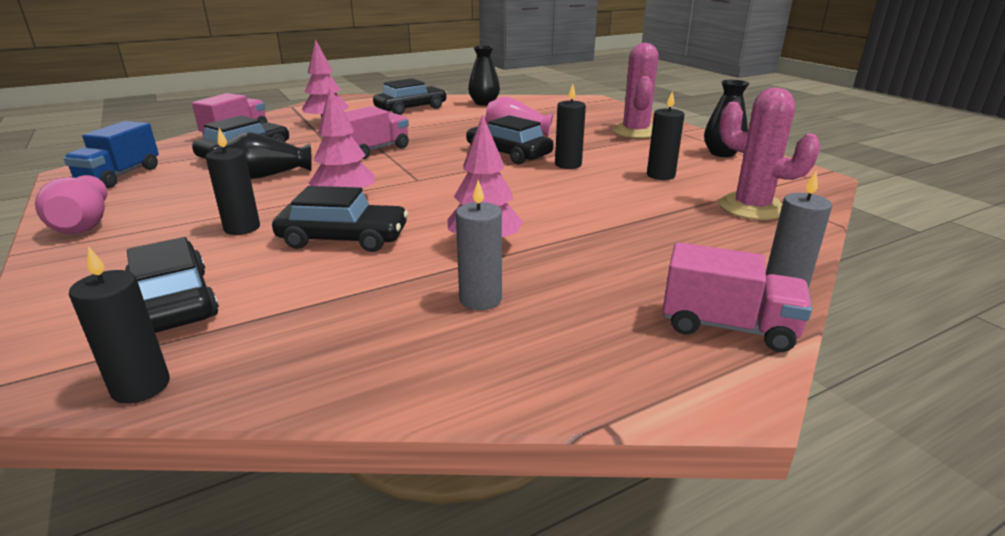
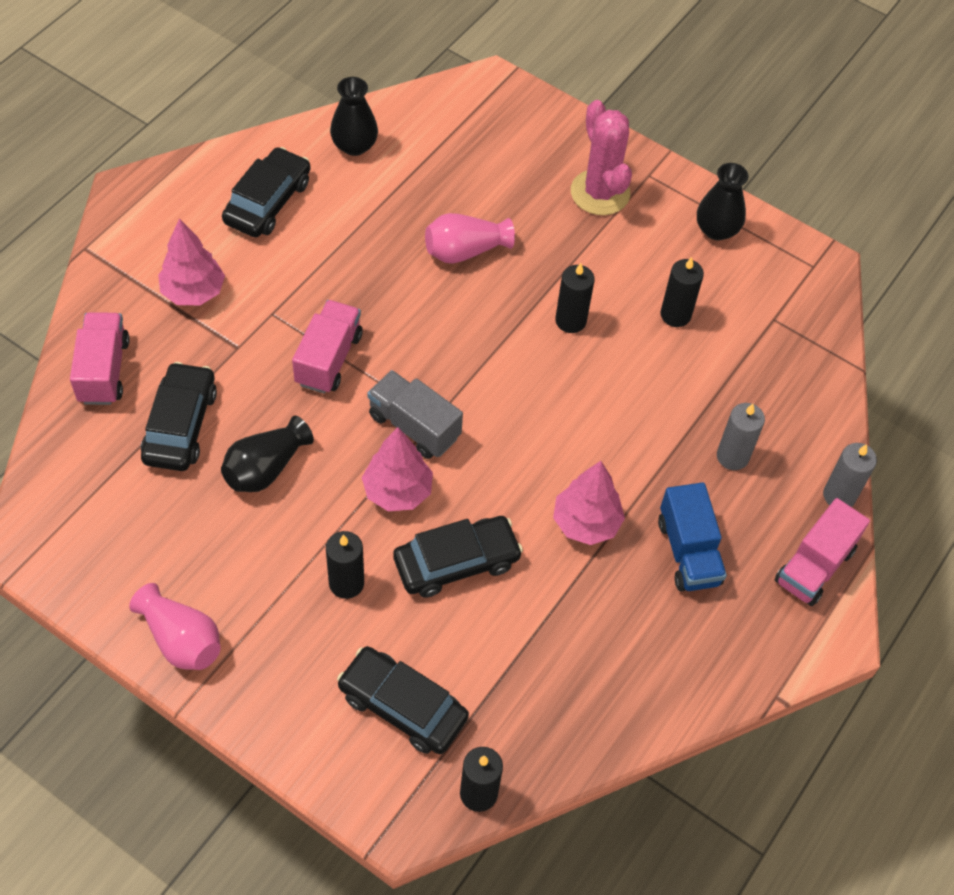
camera: 30 degrees left, 30 degrees up
blue truck [63,121,159,188] -> blue truck moved to [658,482,727,592]
grey candle [456,180,502,310] -> grey candle moved to [717,403,765,470]
black car [466,115,554,165] -> none
pink truck [663,242,812,352] -> pink truck turned 135 degrees clockwise [775,498,870,606]
pink cactus [719,88,821,220] -> none
none -> grey truck [367,370,463,459]

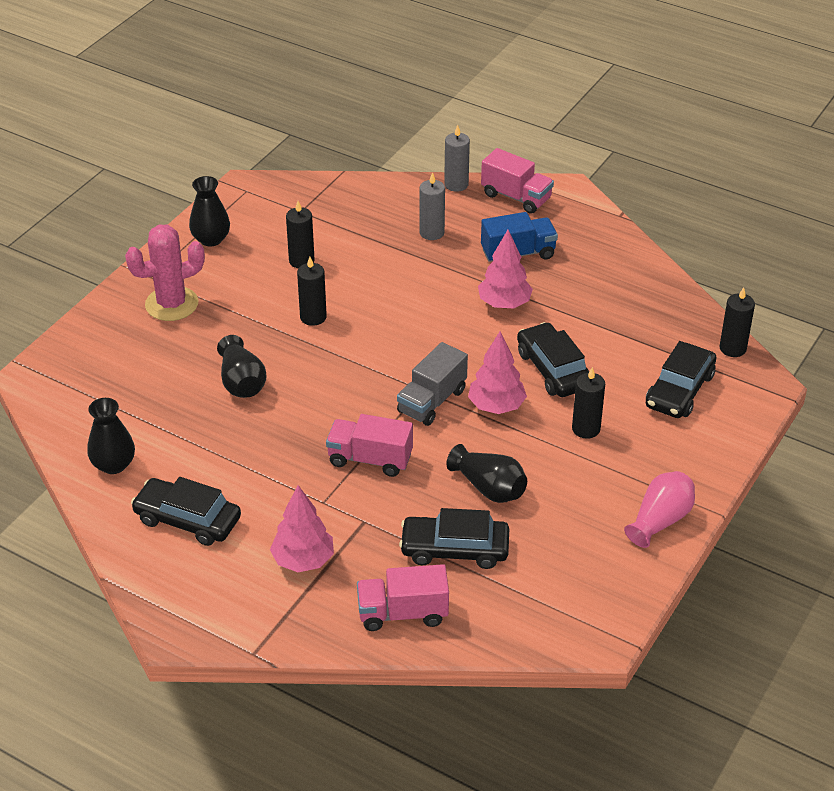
camera: 90 degrees left, 15 degrees down
pink vase [425,213,515,264] -> black vase [217,335,267,398]

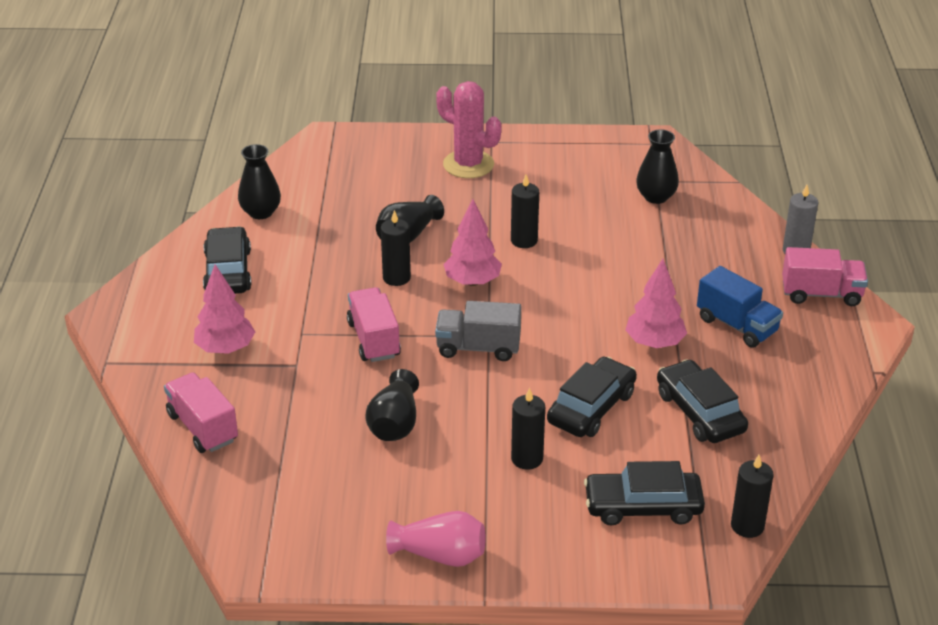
camera: 60 degrees right, 5 degrees down
black vase [189,176,230,247] -> black vase moved to [636,129,679,204]
black candle [286,201,315,268] -> black candle moved to [381,210,411,286]
black car [399,508,509,569] -> black car moved to [657,359,748,443]
grey candle [420,172,445,240] -> none
pink tree [468,331,527,414] -> pink tree moved to [443,199,502,286]
pink truck [481,148,554,214] -> pink truck turned 90 degrees counterclockwise [782,247,868,306]

